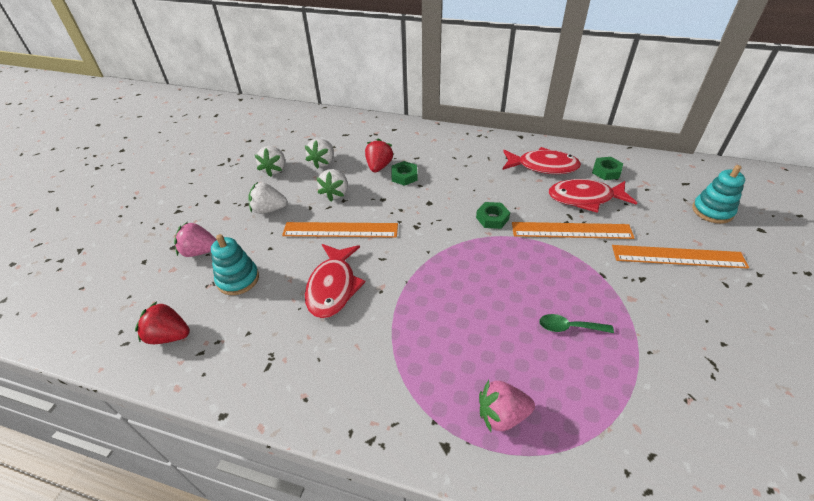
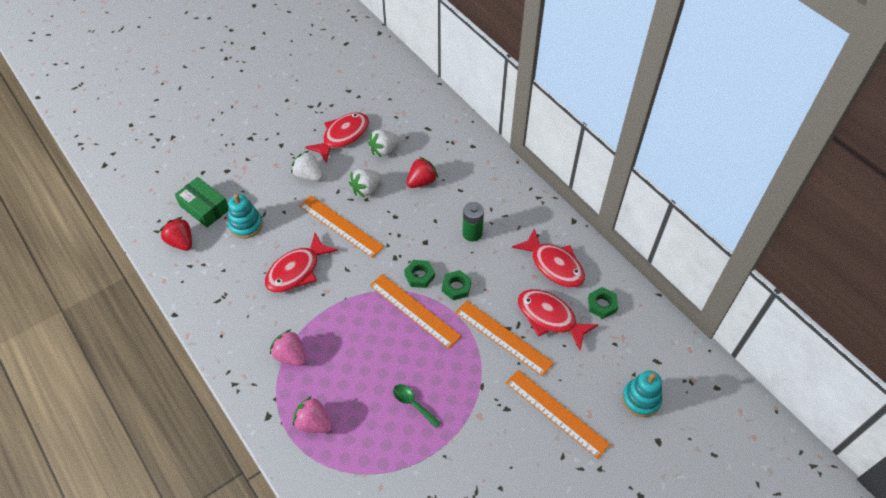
camera: 35 degrees right, 10 degrees up
pink strawberry [174,222,217,257] -> pink strawberry moved to [270,329,306,366]
white strawberry [255,146,285,177] -> red fish [305,112,369,163]
green nut [391,161,418,186] -> green nut moved to [404,260,435,288]
none -> green box [175,177,229,228]
none -> orange ruler [370,274,461,349]
none -> green battery [463,202,484,242]

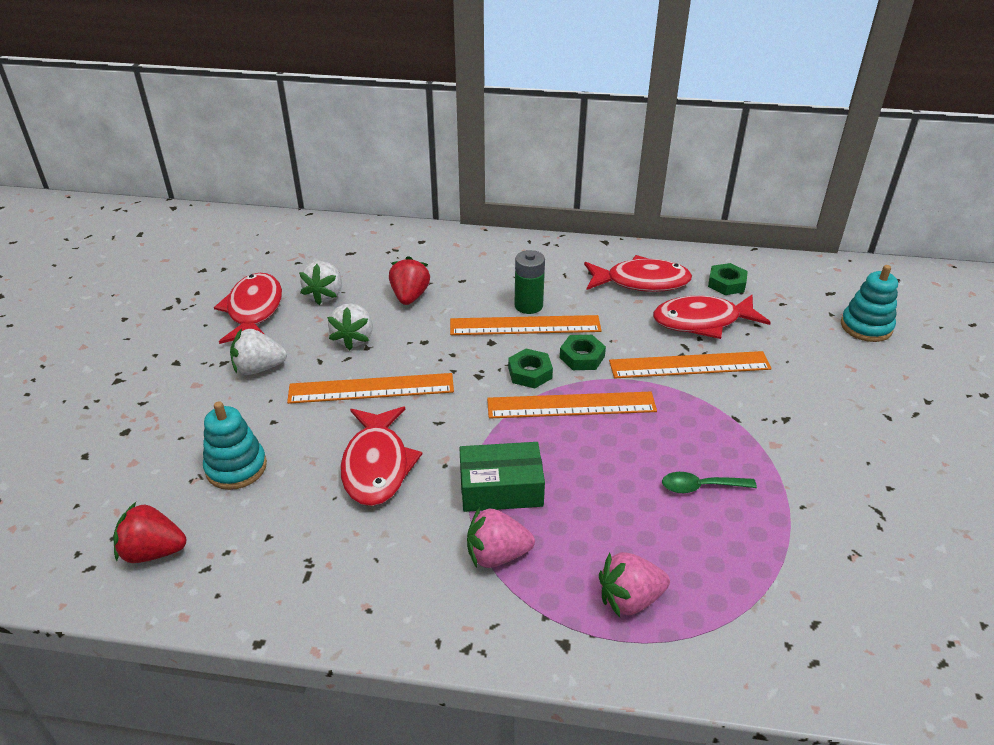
camera: 45 degrees left, 15 degrees down
green box [175,177,229,228] -> green box moved to [460,442,545,512]
orange ruler [506,370,610,459] -> orange ruler moved to [450,315,602,335]

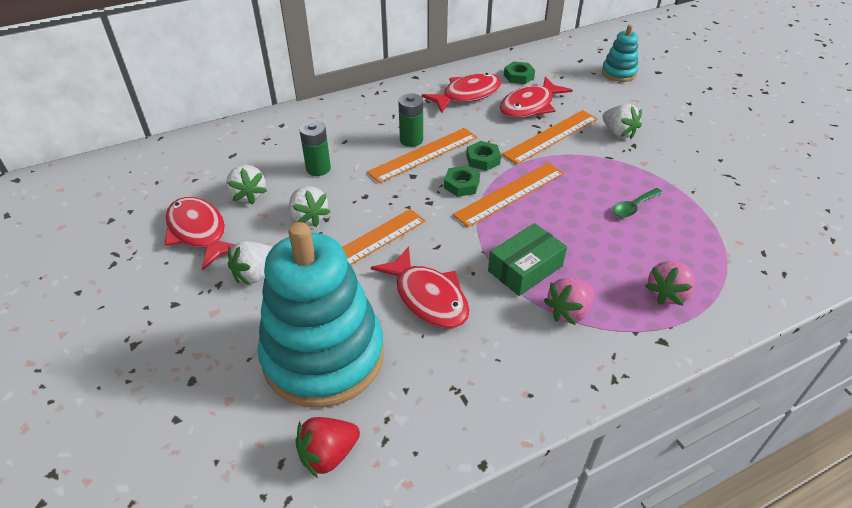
camera: 35 degrees left, 5 degrees up
turquoise stacking toy [203,401,267,490] -> turquoise stacking toy [258,222,384,408], size x2.19
red strawberry [389,256,430,305] -> green battery [299,121,331,176]
none -> white strawberry [602,104,642,139]

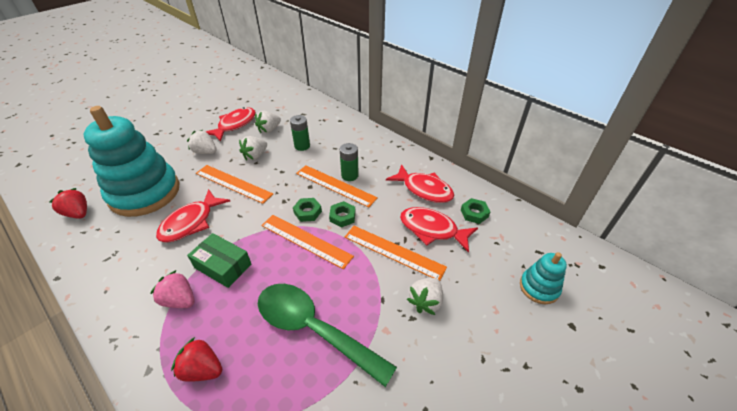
camera: 70 degrees right, 0 degrees up
green spoon [613,188,663,217] -> green spoon [258,284,397,387], size x2.45
pink strawberry [645,261,695,306] -> red strawberry [171,337,222,382]

